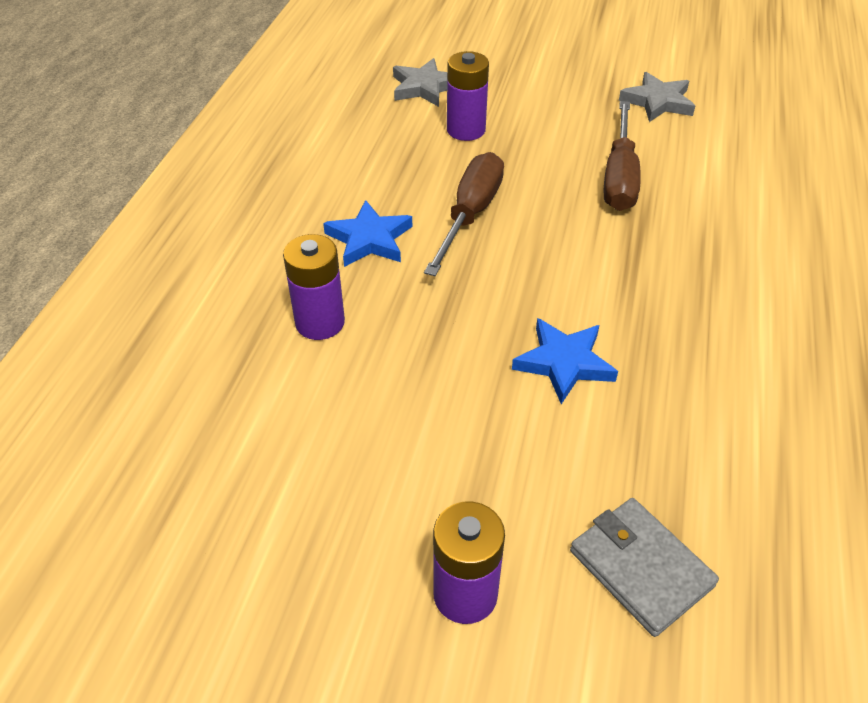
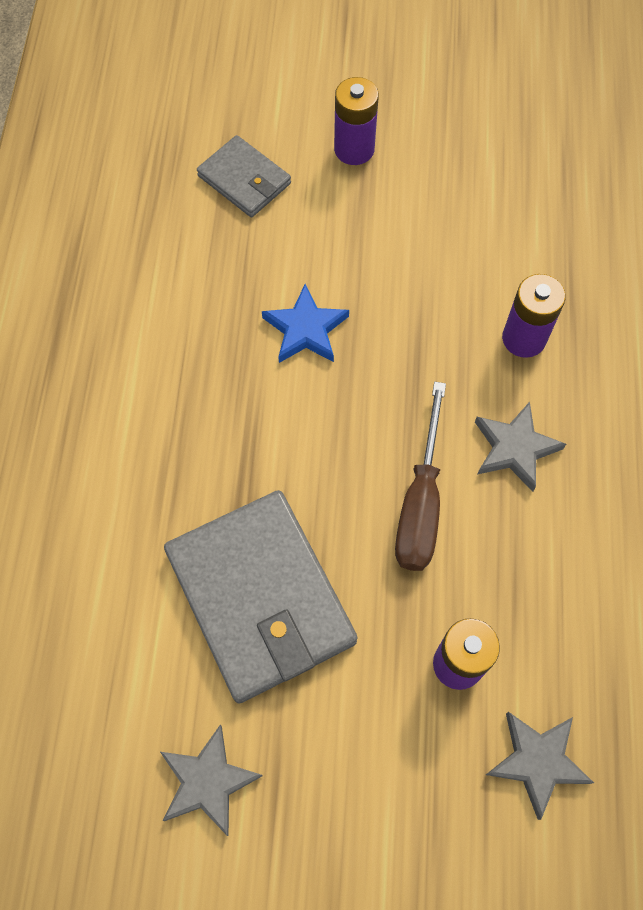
camera: 170 degrees right, 20 degrees up
blue star [323,200,412,267] -> grey star [475,402,566,492]
brown screwdriver [604,101,641,211] -> grey wallet [164,490,357,703]

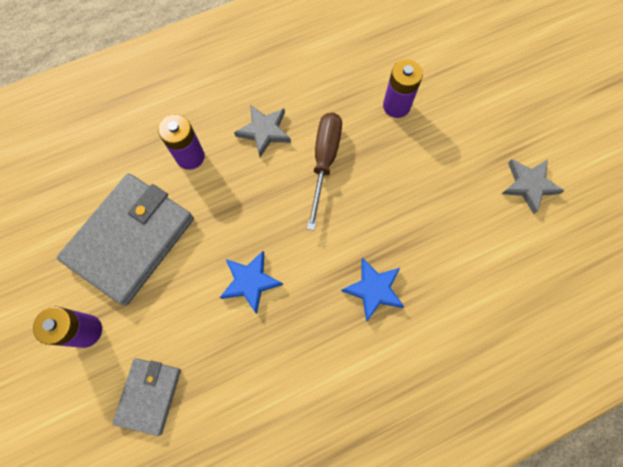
camera: 120 degrees left, 5 degrees up
grey wallet [164,490,357,703] -> grey wallet moved to [57,173,194,306]
brown screwdriver [395,382,446,571] -> brown screwdriver turned 60 degrees counterclockwise [307,112,342,231]
grey star [486,712,594,820] -> none
none -> blue star [341,258,404,322]

